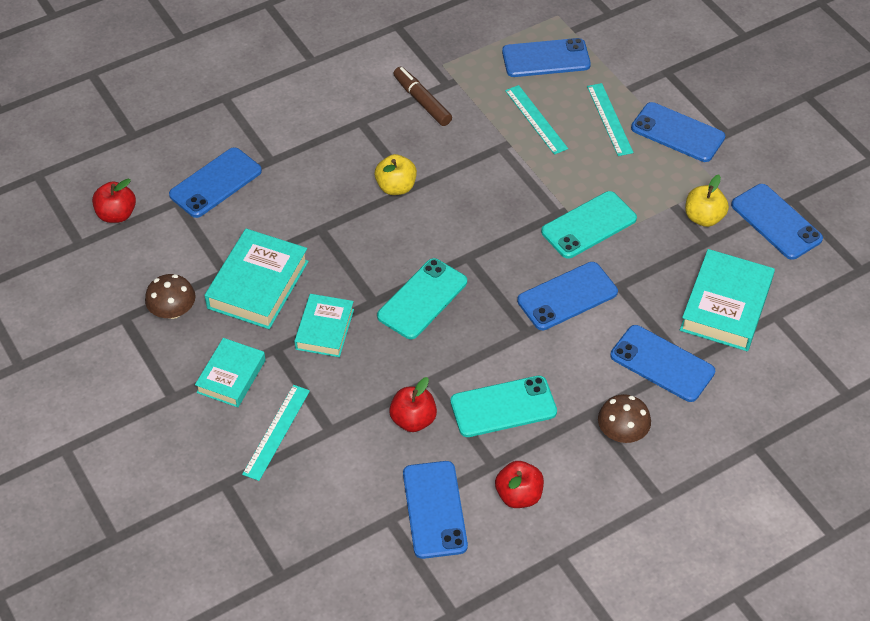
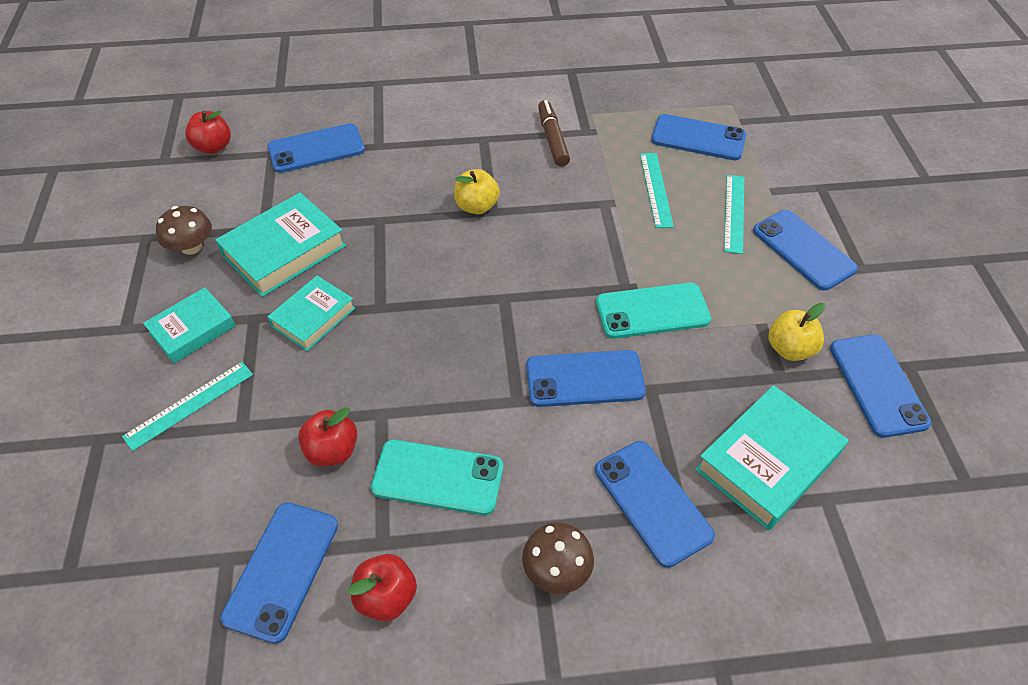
camera: 25 degrees right, 0 degrees up
turquoise phone [377,258,467,339] -> none

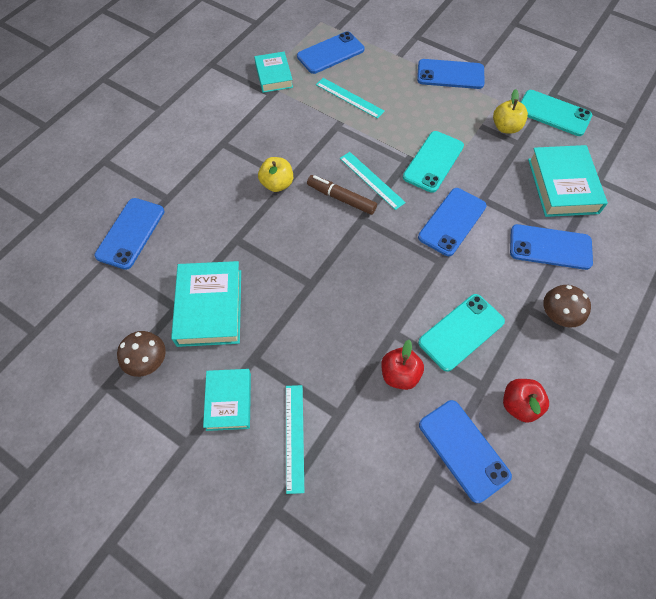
camera: 50 degrees left, 10 degrees up
red apple [185,110,231,154] -> none
turquoise book [267,275,355,351] -> turquoise book moved to [254,52,293,93]
brown marker [538,100,570,167] -> brown marker moved to [307,175,377,215]
turquoise ruler [724,175,744,254] -> turquoise ruler moved to [340,152,406,210]
blue phone [830,334,932,438] -> turquoise phone [521,90,592,136]

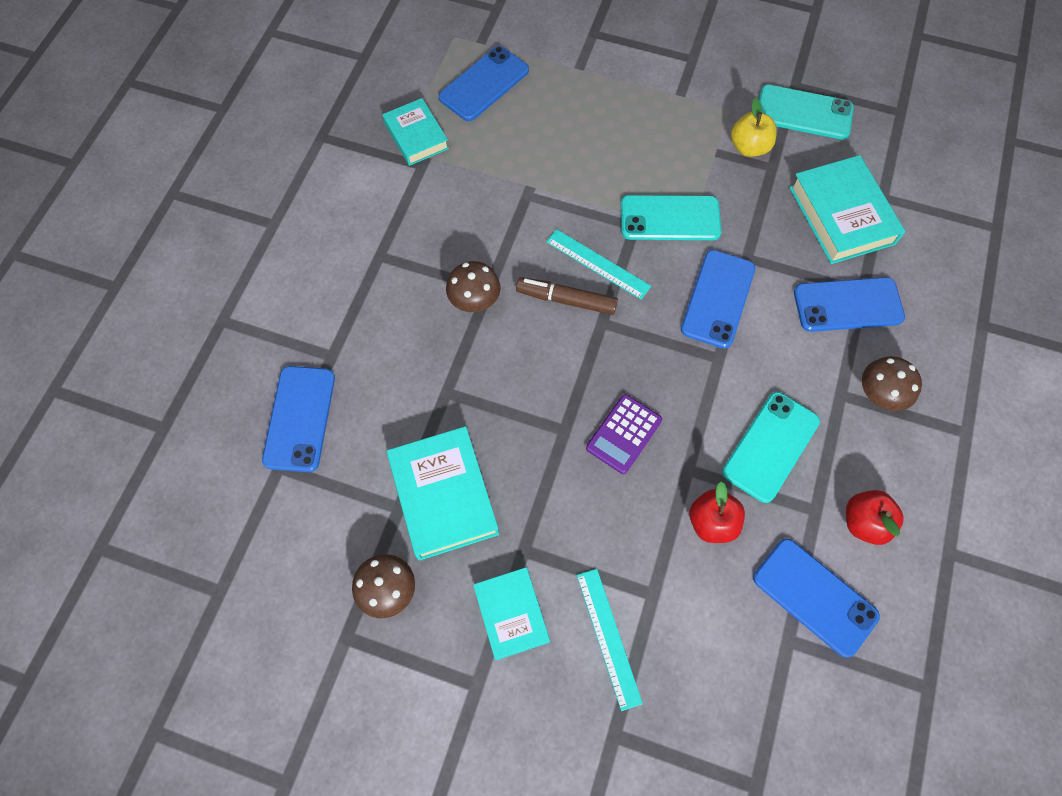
camera: 15 degrees left, 5 degrees up
yellow apple [258,157,293,192] -> brown mushroom [446,261,500,312]
turquoise ruler [316,78,385,119] -> none
turquoise phone [403,131,464,193] -> turquoise phone turned 75 degrees clockwise [621,195,721,240]
blue phone [417,59,485,89] -> none
none -> purple calculator [586,394,662,474]

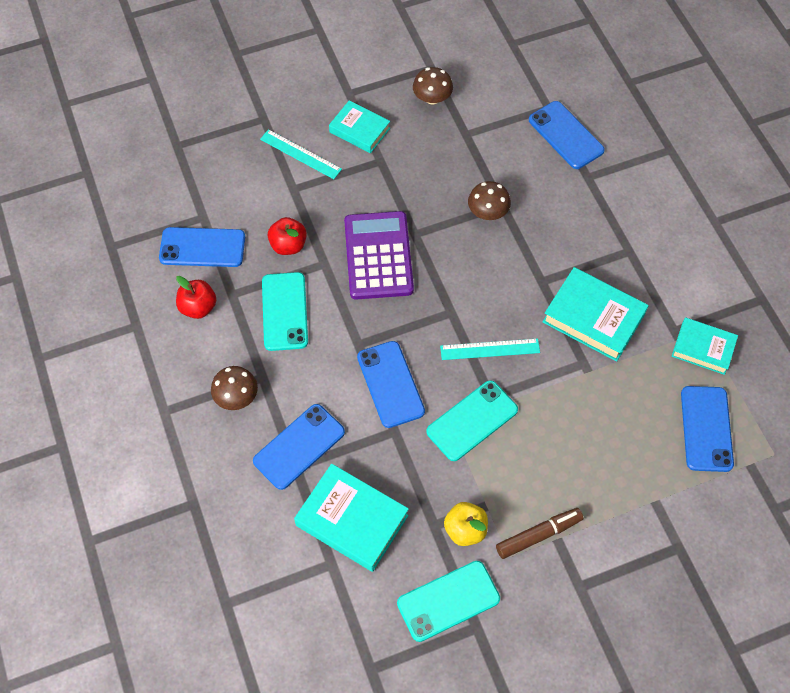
camera: 140 degrees right, 5 degrees down
turquoise book [387,426,499,561] -> turquoise book moved to [542,267,649,362]
brown mushroom [446,261,500,312] -> brown mushroom moved to [468,181,511,220]
brown marker [516,277,618,315] -> brown marker moved to [496,508,583,559]
purple calculator [586,394,662,474] -> purple calculator [344,211,414,300], size x1.74

